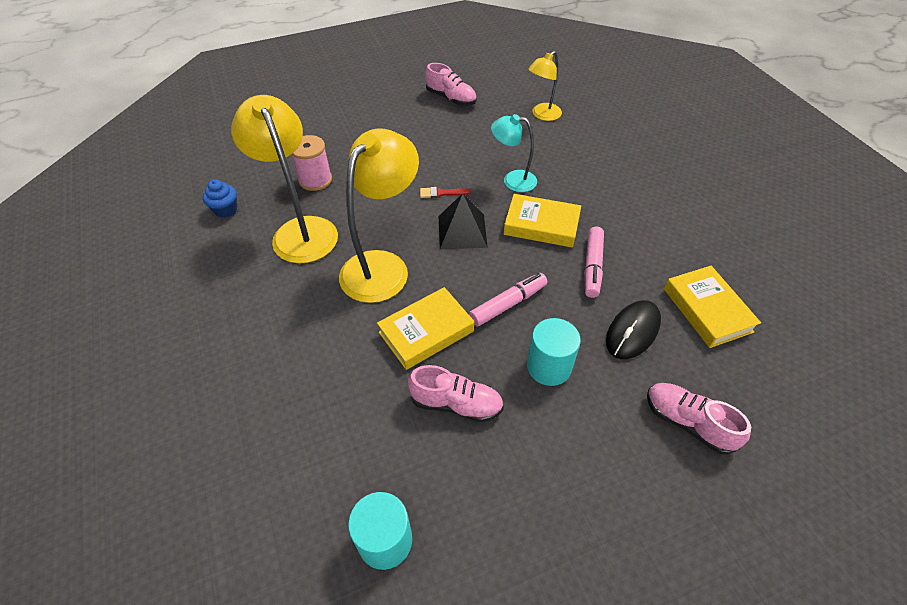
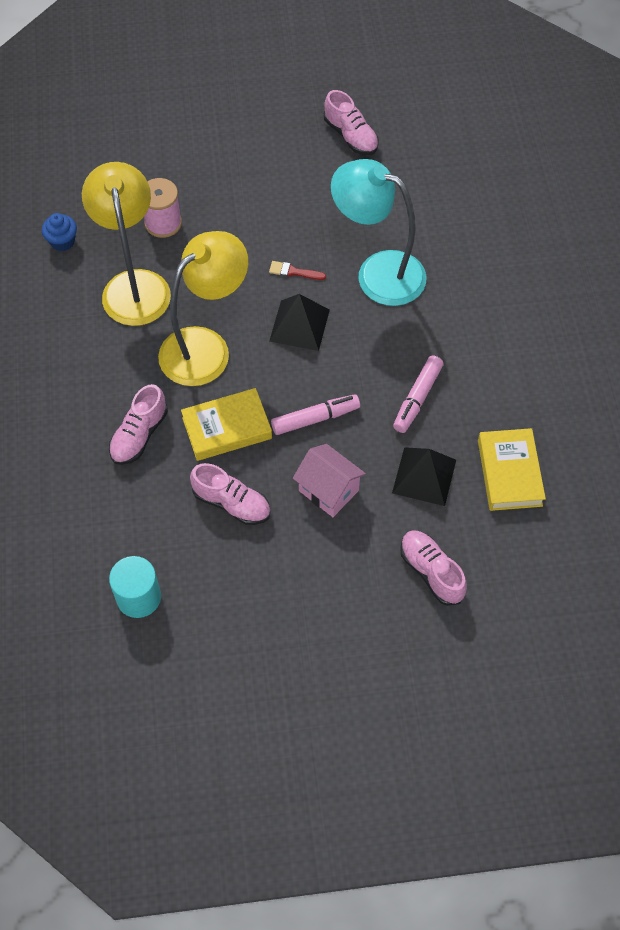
camera: 15 degrees right, 10 degrees up
turquoise lamp [491,114,537,192] -> turquoise lamp [331,159,426,306], size x1.78
yellow book [504,194,581,248] -> none
turquoise cylinder [527,318,581,386] -> pink house [293,444,366,517]
yellow lamp [528,51,562,121] -> none
black mouse [606,300,661,359] -> black pyramid [392,447,456,506]
none -> pink shoe [109,384,168,465]

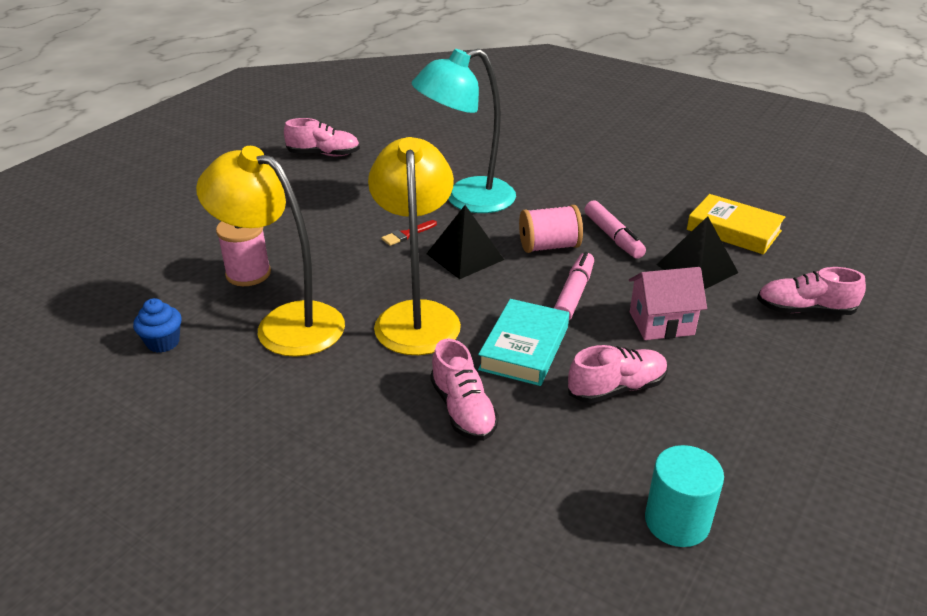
camera: 50 degrees left, 25 degrees down
yellow book [181,388,272,461] -> turquoise book [478,299,569,386]
none -> pink spool [519,205,583,253]

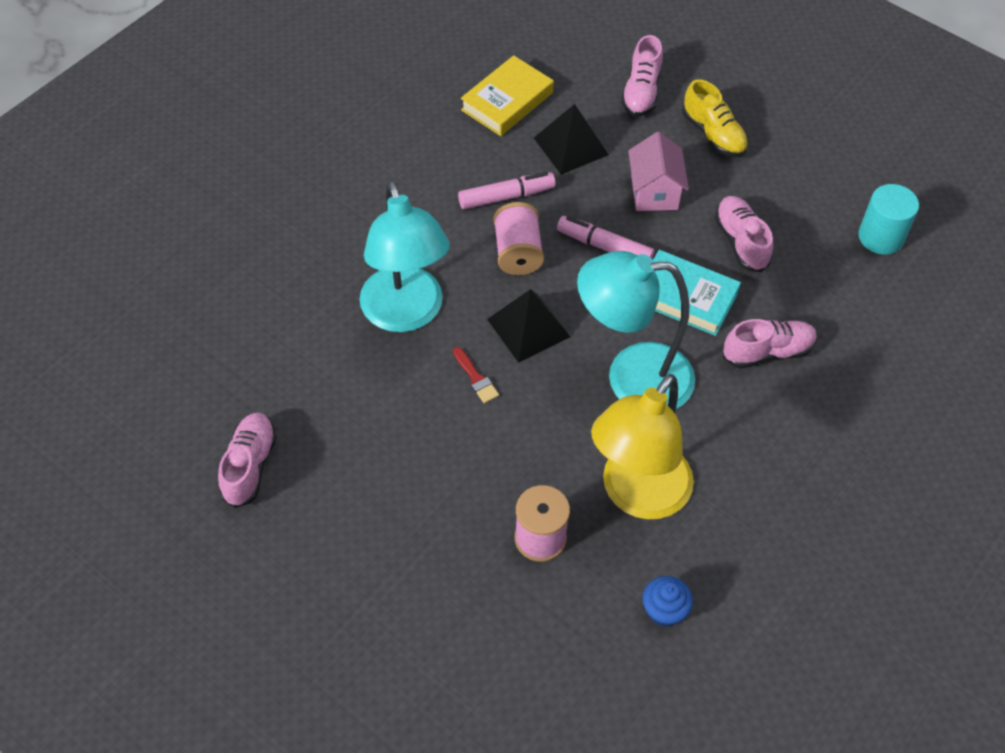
camera: 85 degrees left, 20 degrees up
yellow lamp [368,137,461,355] -> turquoise lamp [577,251,695,409]
none -> yellow shoe [682,79,748,157]

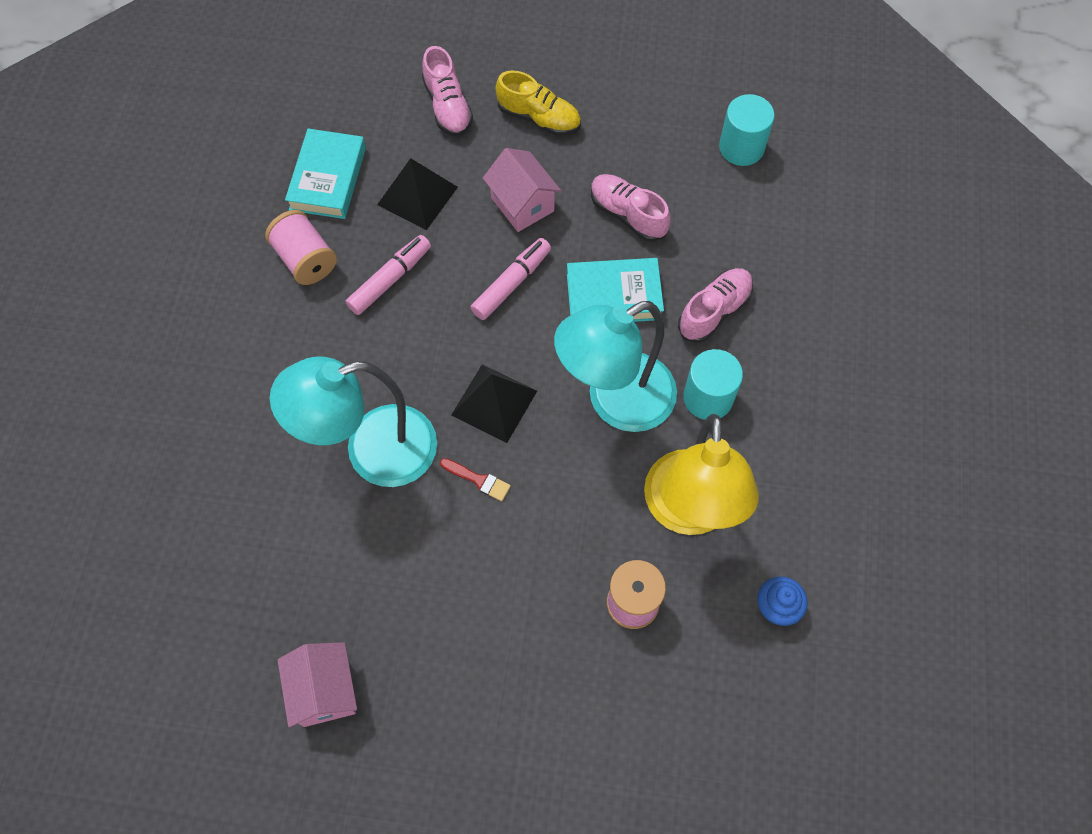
camera: 30 degrees left, 10 degrees up
pink shoe [218,412,277,508] -> pink house [278,642,357,727]
turquoise lamp [359,180,450,332] -> turquoise lamp turned 120 degrees clockwise [270,357,437,487]
yellow book [461,55,554,136] -> turquoise book [285,129,366,219]
pink spool [493,202,544,275] -> pink spool moved to [265,210,337,285]
pink marker [557,216,655,259] -> pink marker turned 135 degrees clockwise [471,238,551,320]
none -> turquoise cylinder [683,349,743,420]

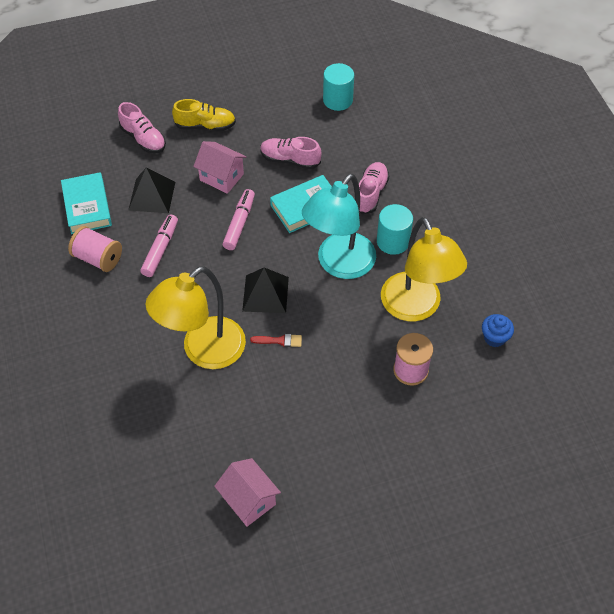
camera: 25 degrees left, 10 degrees down
turquoise lamp [270,357,437,487] -> yellow lamp [145,266,246,369]

